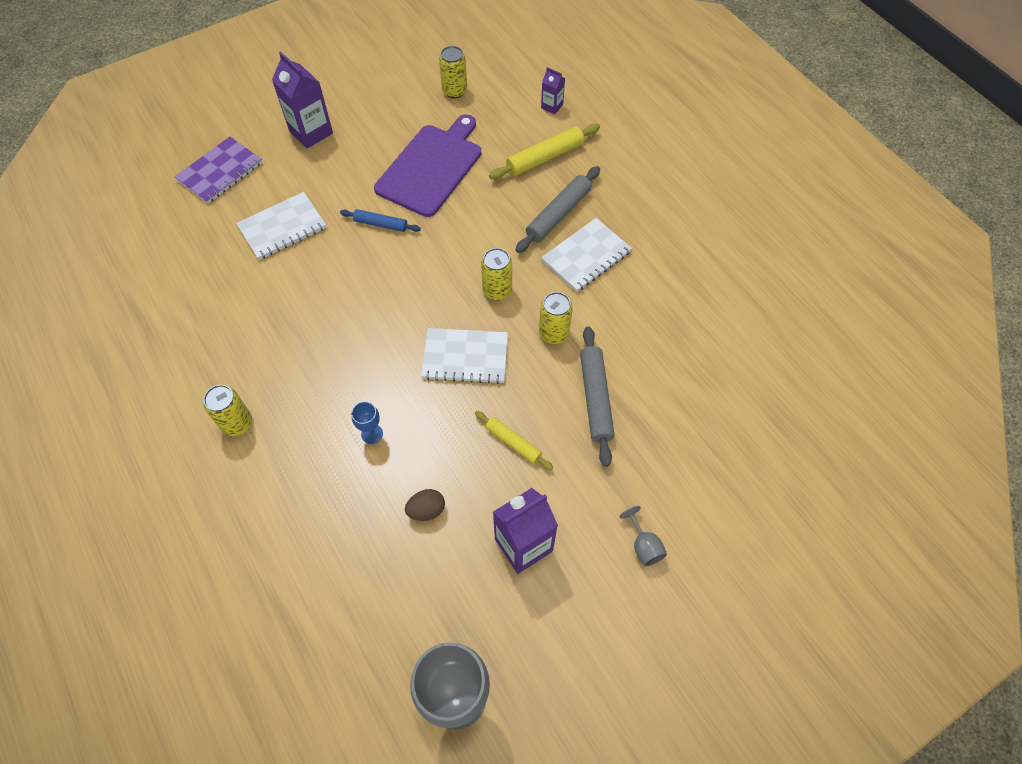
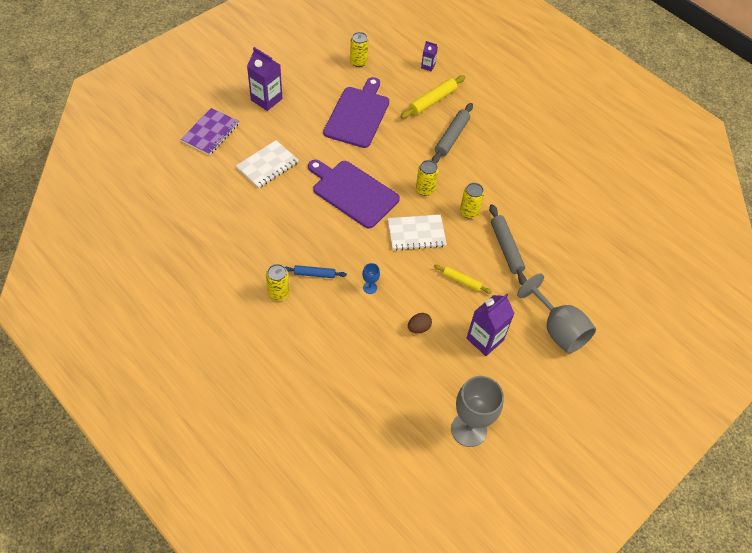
camera: 15 degrees left, 5 degrees down
blue rolling pin [340,209,421,232] -> blue rolling pin moved to [285,265,347,278]
white notebook [541,218,632,292] -> none
grey goblet [620,506,667,566] -> grey goblet [517,274,596,354], size x2.28
none -> purple cutting board [308,160,400,229]

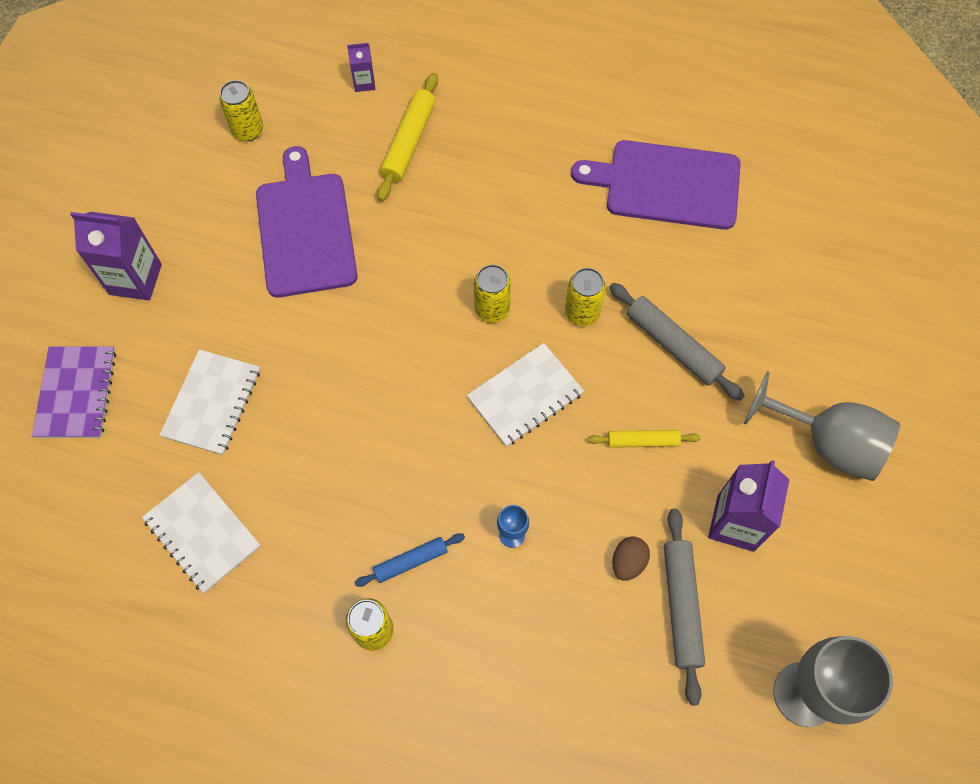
camera: 25 degrees left, 10 degrees up
purple cutting board [308,160,400,229] -> purple cutting board moved to [571,140,741,230]
grey rolling pin [432,103,473,163] -> grey rolling pin moved to [664,508,705,706]
none -> white notebook [142,472,261,593]

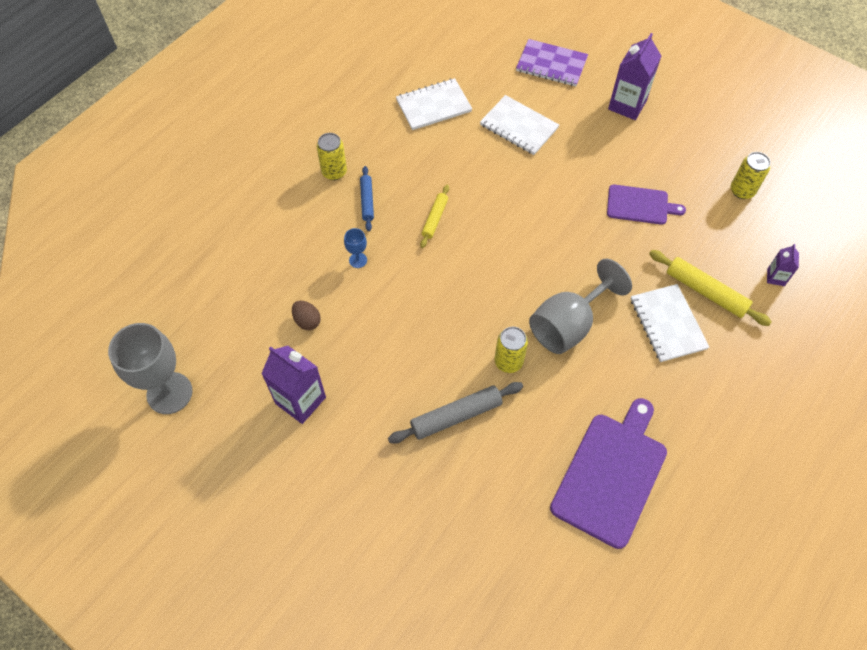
camera: 110 degrees right, 5 degrees down
purple cutting board [256,146,358,298] -> purple cutting board [607,184,686,225], size x0.59
white notebook [467,343,584,447] -> white notebook moved to [631,284,709,362]
yellow can [474,265,511,323] -> none
yellow rolling pin [588,430,701,448] -> yellow rolling pin moved to [420,185,449,248]
grey rolling pin [664,508,705,706] -> none
grey goblet [744,371,900,481] -> grey goblet moved to [529,259,632,354]

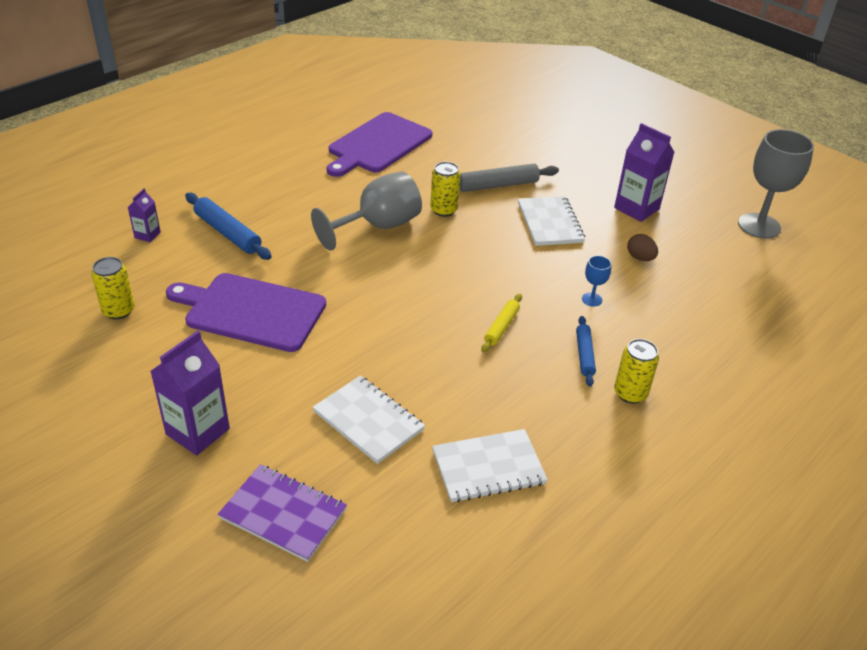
camera: 175 degrees left, 20 degrees down
purple cutting board [607,184,686,225] -> purple cutting board [166,273,326,352], size x1.70
white notebook [631,284,709,362] -> white notebook moved to [518,196,585,246]
yellow rolling pin [649,250,771,326] -> blue rolling pin [185,193,272,260]

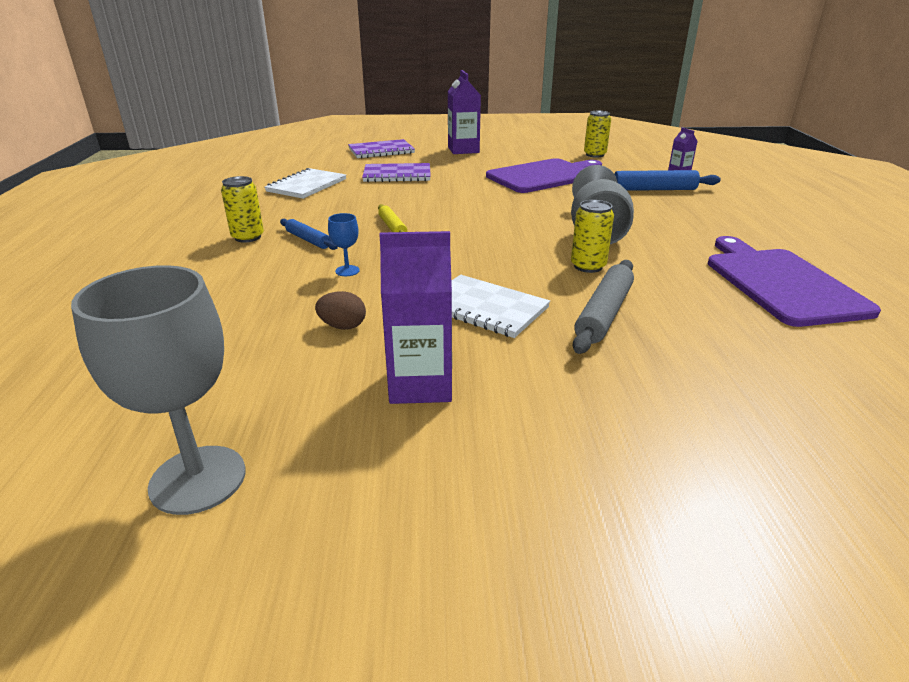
camera: 135 degrees right, 10 degrees down
white notebook [312,375,425,464] -> purple notebook [362,163,431,182]

